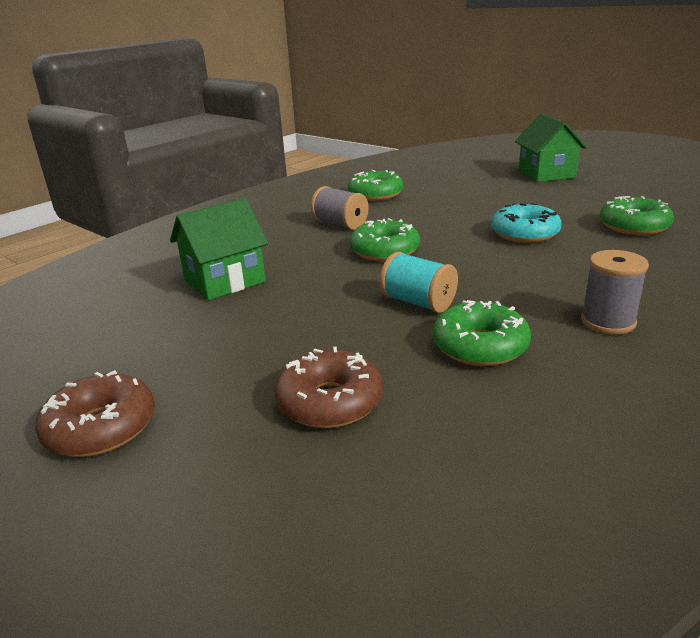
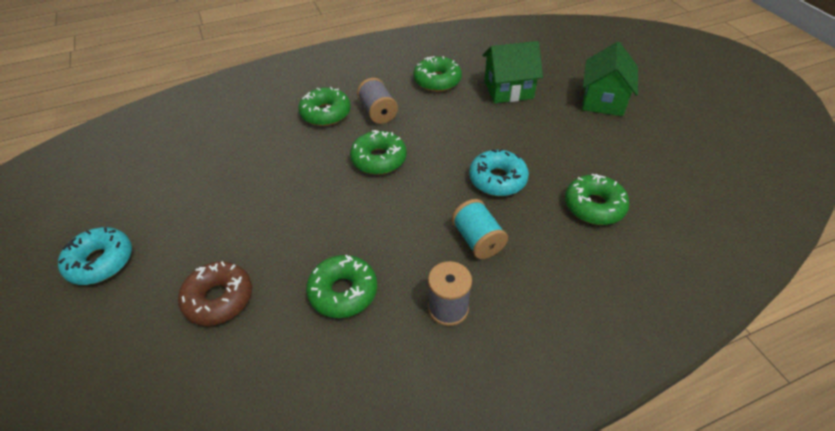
camera: 25 degrees right, 20 degrees up
brown donut [36,370,155,457] -> turquoise donut [58,227,132,285]
green house [170,198,268,300] -> green house moved to [483,41,543,103]
turquoise spool [380,252,458,313] -> turquoise spool moved to [452,199,508,259]
none -> green donut [299,87,351,126]

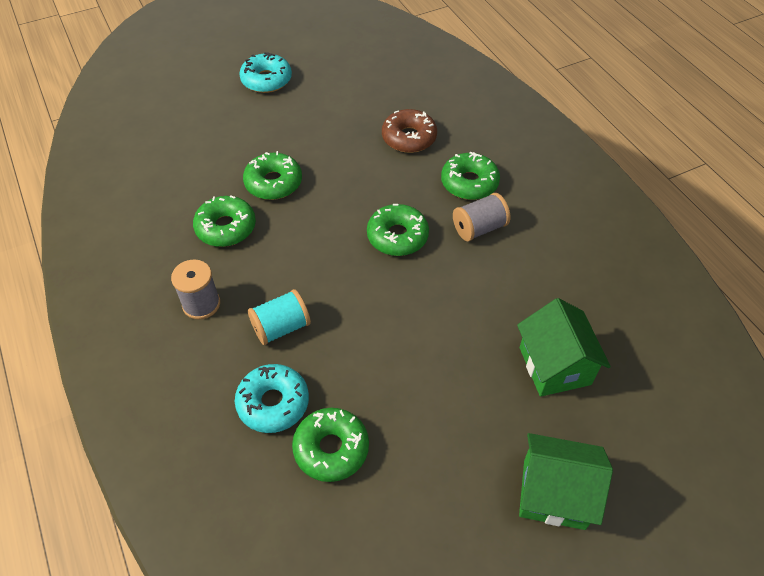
camera: 85 degrees right, 5 degrees up
brown donut [178,261,252,326] -> brown donut moved to [382,109,437,153]
green donut [413,56,462,92] -> green donut moved to [243,151,302,200]
turquoise donut [469,148,529,196] -> turquoise donut moved to [235,364,309,433]

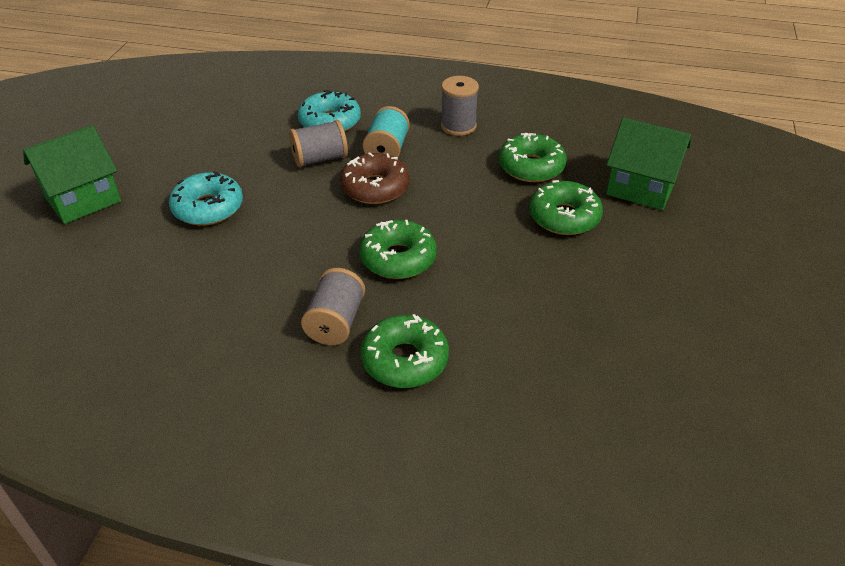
camera: 130 degrees right, 10 degrees down
turquoise donut [239,52,292,93] -> turquoise donut moved to [169,171,243,226]
green donut [292,408,369,482] -> none
brown donut [382,109,437,153] -> brown donut moved to [340,152,410,204]
green house [517,298,611,397] -> green house moved to [606,118,691,210]
none -> grey spool [289,120,348,167]

